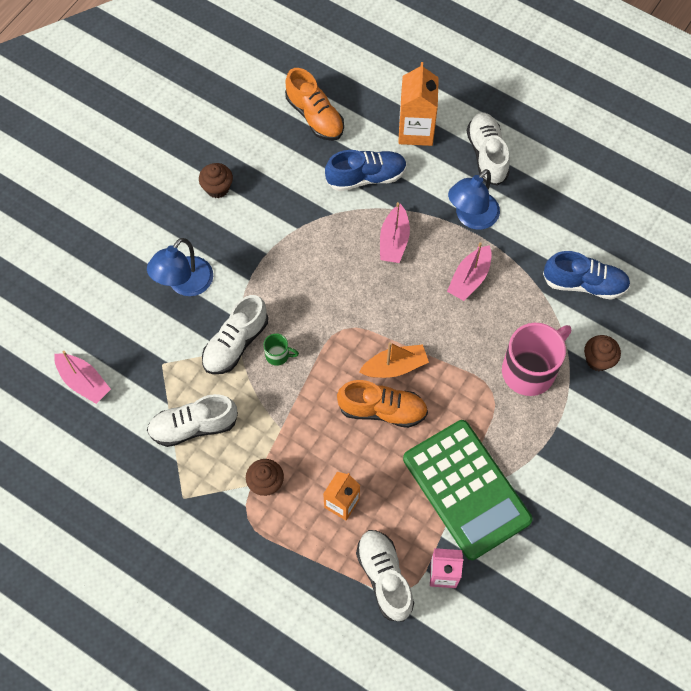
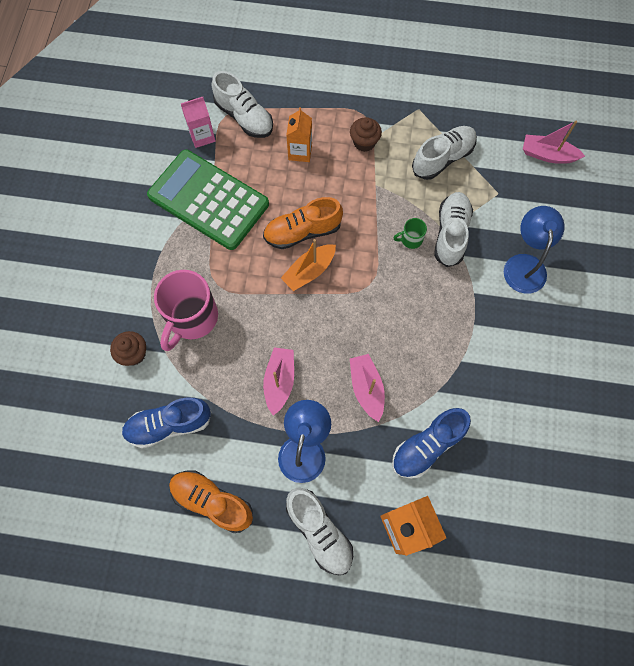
camera: 155 degrees right, 5 degrees up
brown cupcake [199,163,233,198] -> none
orange shoe [285,68,344,141] -> orange shoe moved to [169,470,253,533]

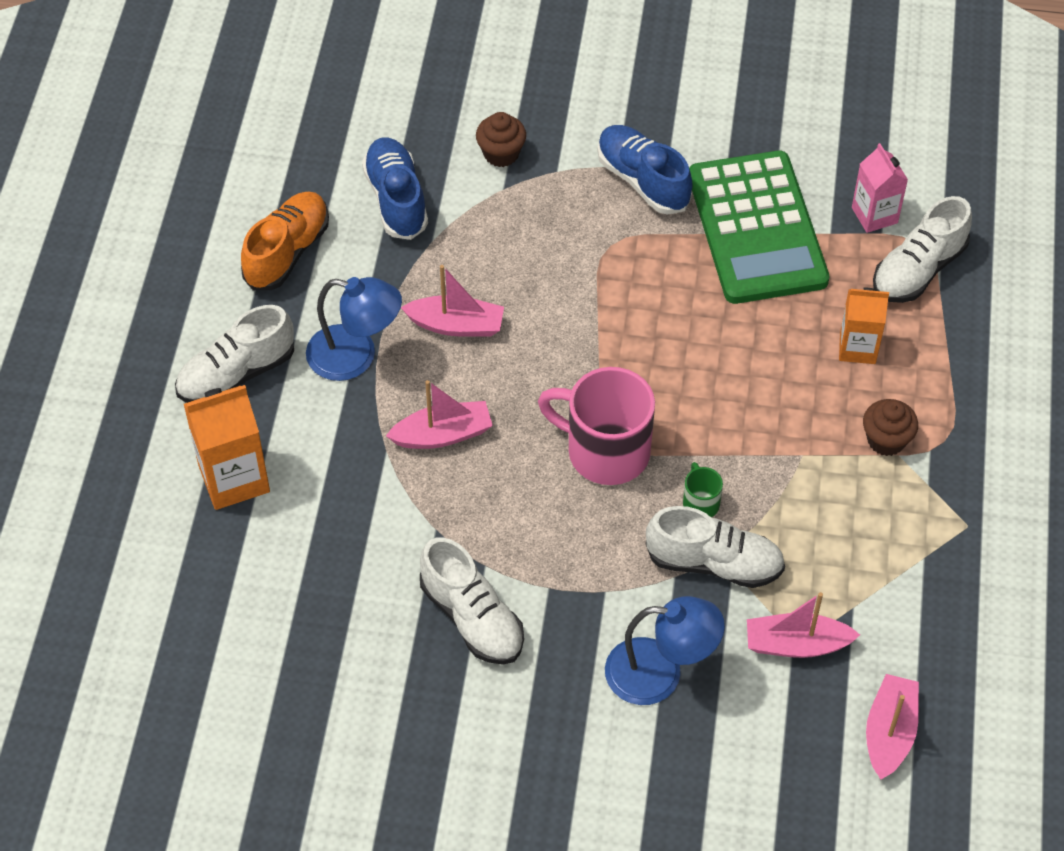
camera: 90 degrees right, 15 degrees down
green calculator [147,150,269,250] -> green calculator turned 135 degrees clockwise [689,151,829,304]
pink mug [154,270,218,351] -> pink mug moved to [538,367,655,485]
orange shoe [263,197,343,249] -> none
orange boat [281,239,336,291] -> none
blue shoe [392,408,471,479] -> blue shoe moved to [598,125,693,214]
white shoe [412,126,477,180] -> white shoe moved to [420,537,524,665]
none -> pink boat [747,592,860,658]

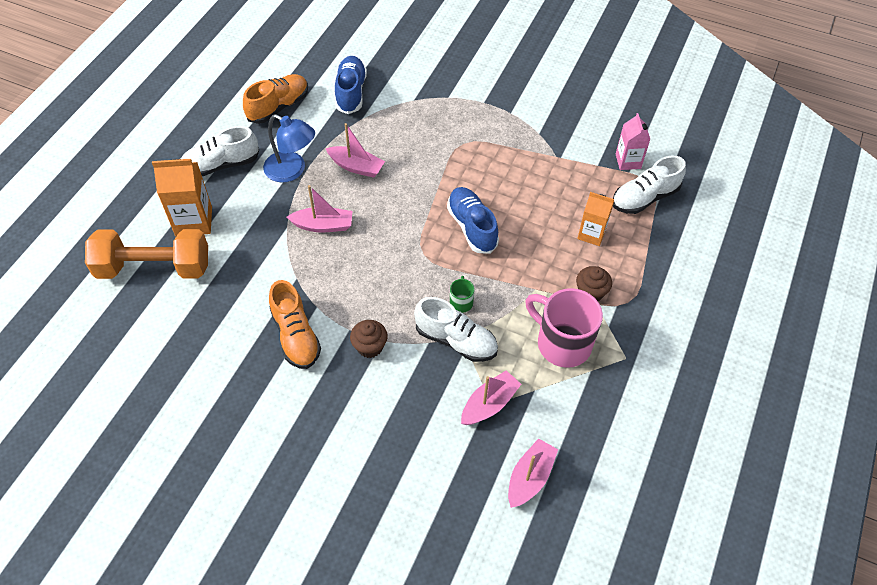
camera: 15 degrees right, 0 degrees up
white shoe [420,537,524,665] -> orange shoe [269,280,321,369]
brown cupcake [476,112,526,167] -> brown cupcake moved to [350,320,388,358]
pink mug [538,367,655,485] -> pink mug moved to [525,288,603,368]
blue shoe [598,125,693,214] -> blue shoe moved to [447,187,499,254]
blue lamp [605,596,725,705] -> none
green calculator [689,151,829,304] -> none
pink boat [747,592,860,658] -> pink boat turned 120 degrees clockwise [461,370,522,425]
none -> orange dumbbell [85,229,208,279]

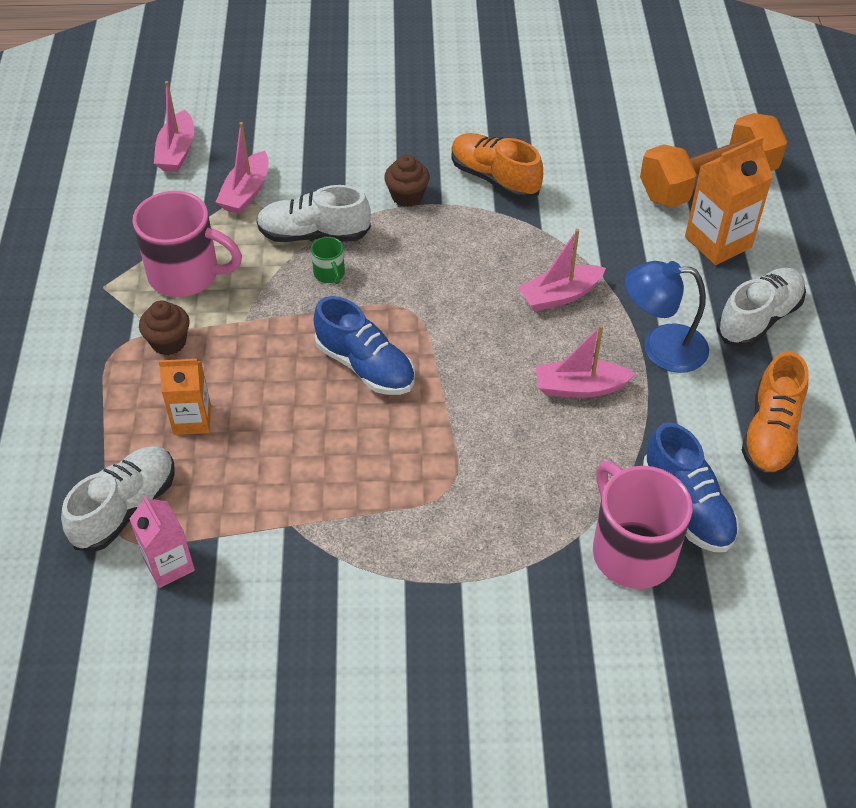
camera: 155 degrees right, 5 degrees down
none -> pink mug [593,461,693,589]

